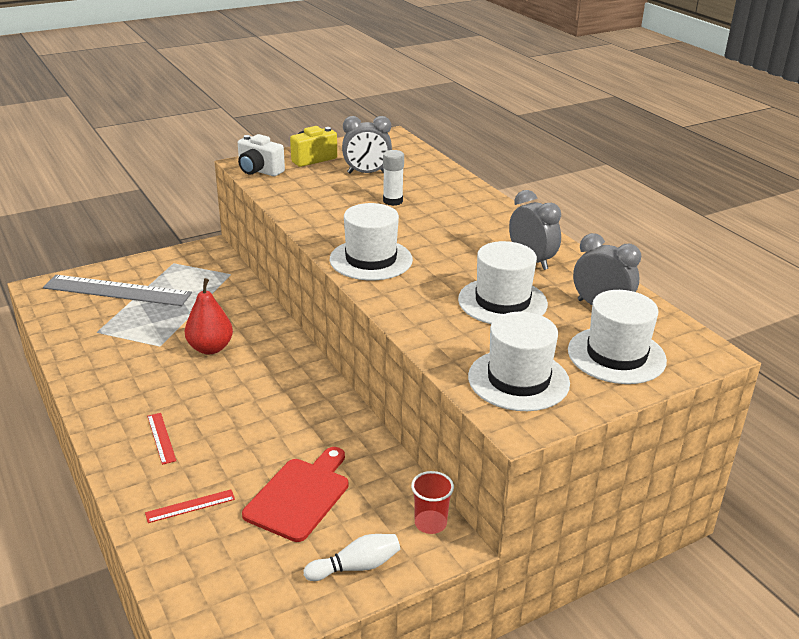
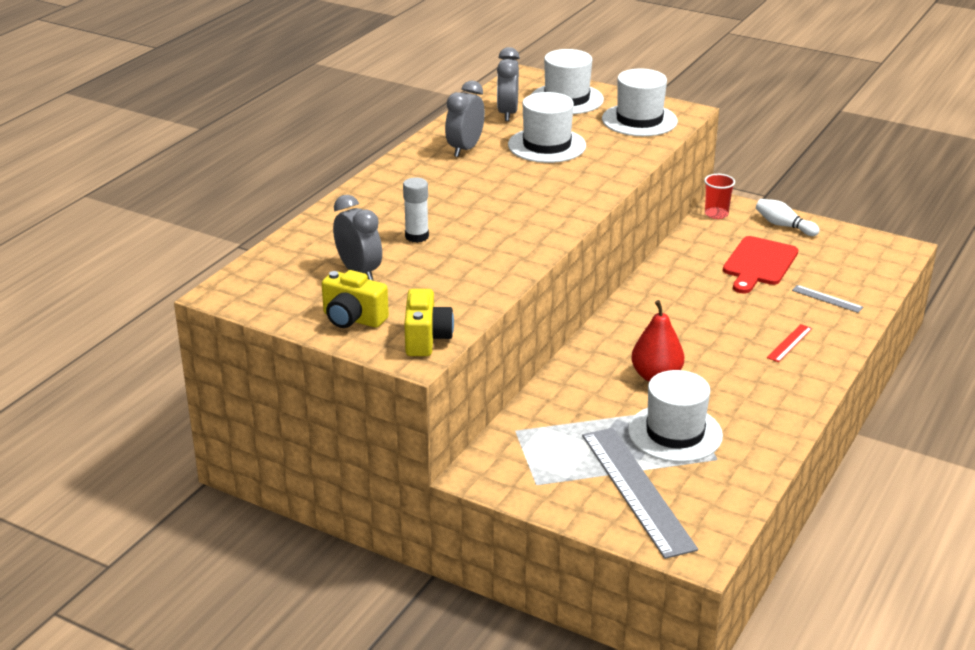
camera: 120 degrees left, 0 degrees up
red ruler [145,489,235,523] -> grey ruler [792,285,863,313]
white camera [238,134,285,176] -> yellow camera [404,289,454,356]
red cutting board [242,447,349,542] -> red cutting board turned 60 degrees counterclockwise [723,236,798,294]
white hat [330,203,413,280] -> white hat moved to [628,370,723,462]

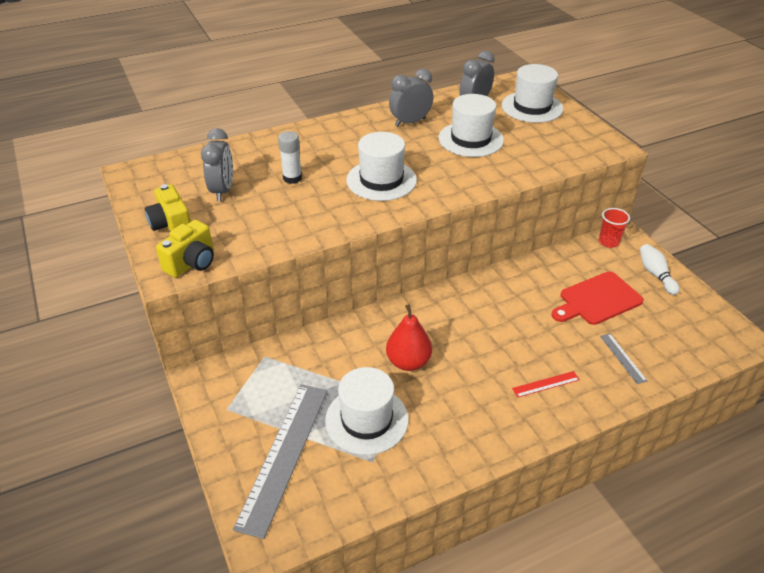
camera: 35 degrees right, 10 degrees up
white hat [602,68,678,136] -> white hat moved to [346,132,417,201]

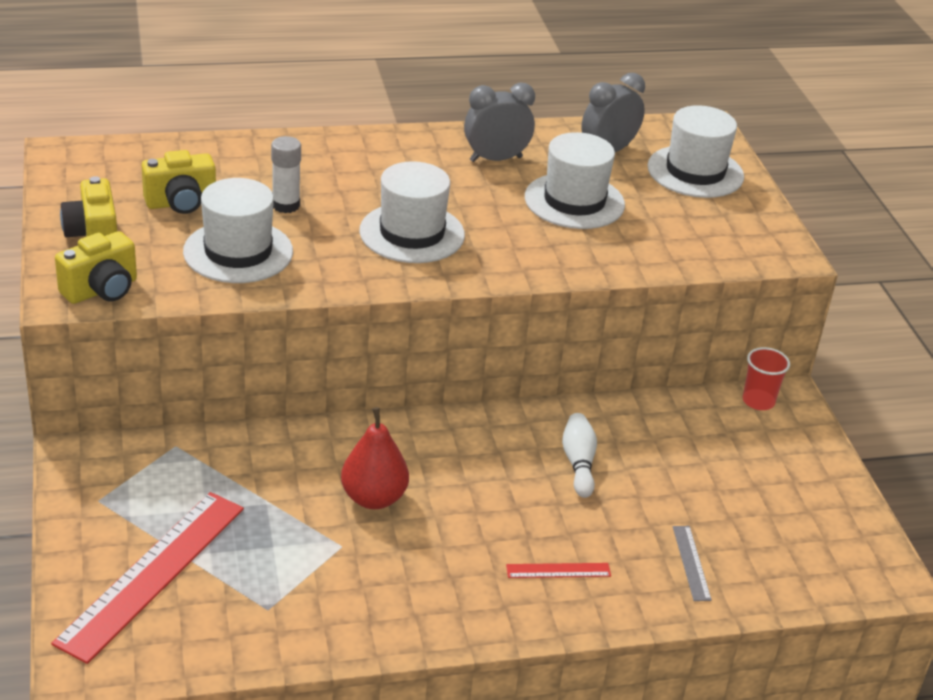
camera: 10 degrees right, 5 degrees down
grey clock [201,128,233,201] -> yellow camera [141,150,216,214]
grey ruler [233,384,327,539] -> red ruler [51,492,244,664]
white hat [325,367,408,455] -> white hat moved to [183,178,293,283]
red cutting board [552,272,644,325] -> none
white bowling pin [640,244,680,295] -> white bowling pin moved to [562,413,597,498]

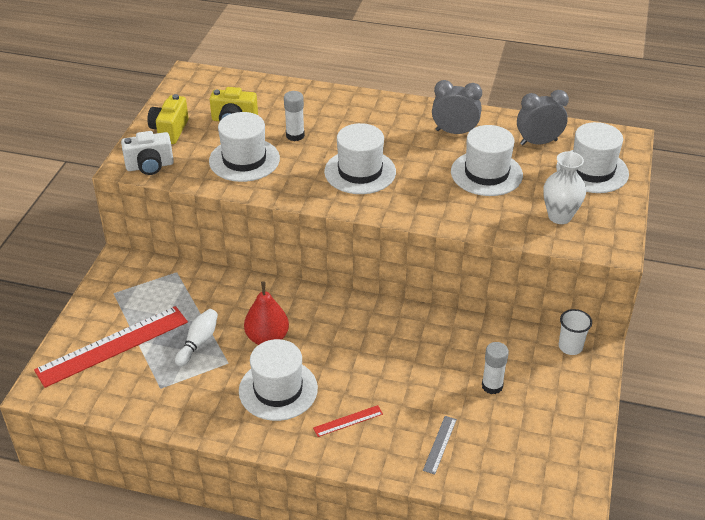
camera: 30 degrees right, 5 degrees up
yellow camera [55,231,137,304] -> white camera [121,131,174,175]
red ruler [506,563,611,578] -> red ruler turned 45 degrees counterclockwise [313,405,383,437]
white bowling pin [562,413,597,498] -> white bowling pin moved to [175,309,218,367]
red cup [743,347,790,410] -> white cup [559,309,592,355]
none -> white hat [239,339,318,421]
none -> white glue stick [482,342,509,394]
none -> white vase [543,151,586,224]

